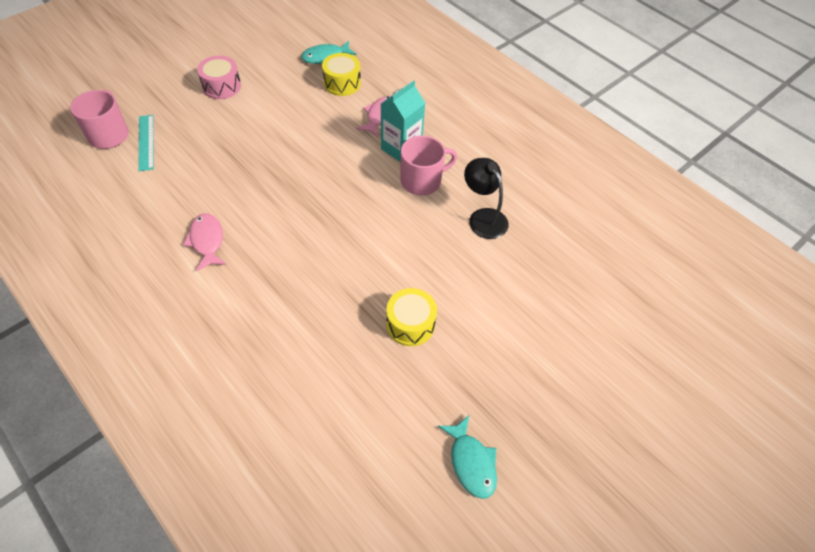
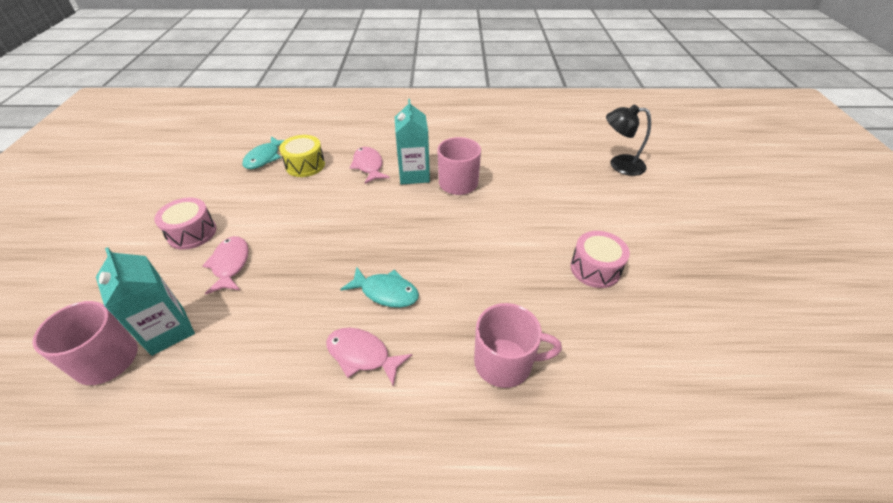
camera: 45 degrees left, 10 degrees down
turquoise ruler [138,115,154,171] -> turquoise carton [96,247,195,356]
yellow drum [386,288,437,346] -> pink drum [570,231,630,288]
turquoise fish [438,414,497,499] -> turquoise fish moved to [340,267,419,308]
black lamp [464,158,509,239] -> black lamp moved to [606,105,651,176]
none -> pink fish [202,236,249,294]
none -> pink mug [474,303,562,388]

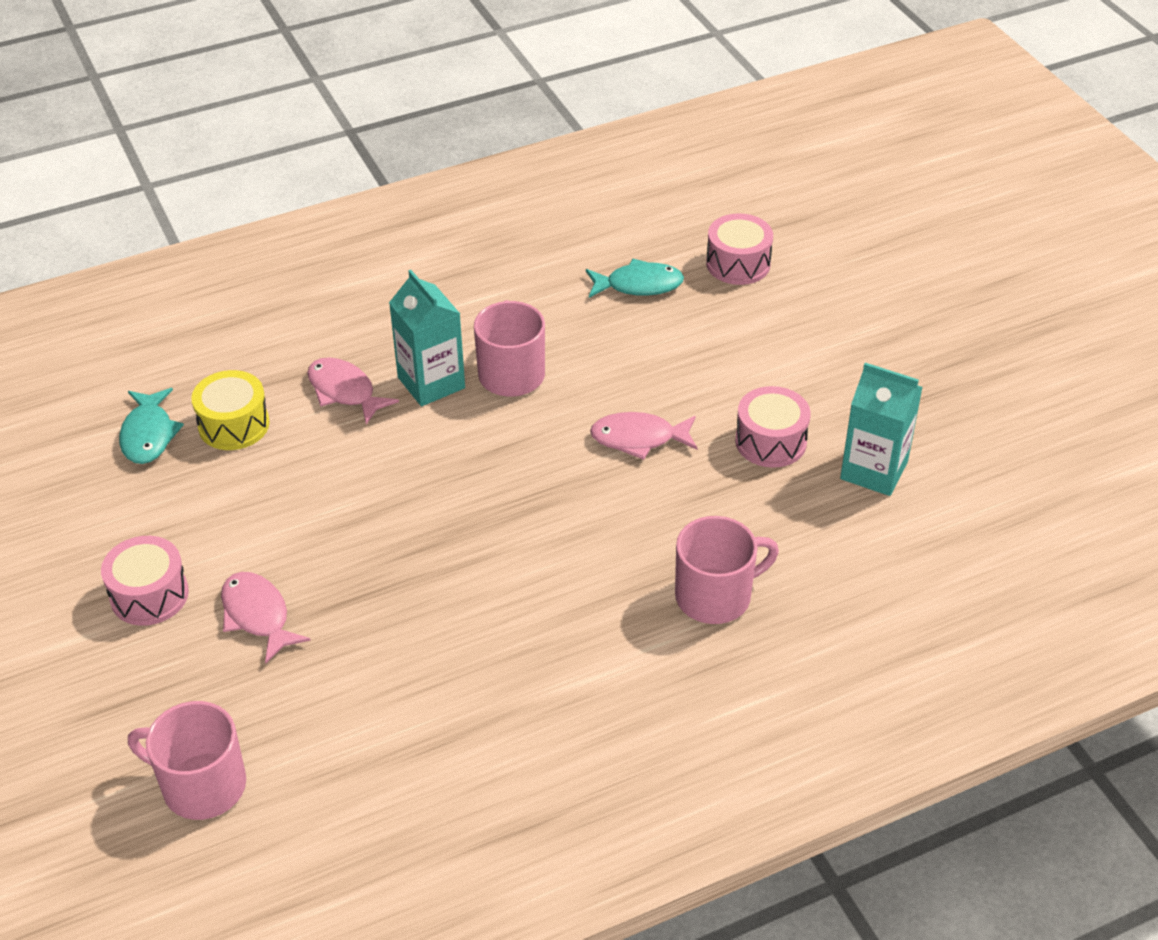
camera: 25 degrees left, 0 degrees up
turquoise carton [96,247,195,356] -> turquoise carton moved to [840,363,923,496]
pink fish [326,328,412,387] -> pink fish moved to [590,412,697,460]
turquoise fish [340,267,419,308] -> turquoise fish moved to [586,258,684,298]
black lamp [606,105,651,176] -> pink drum [706,213,773,285]

